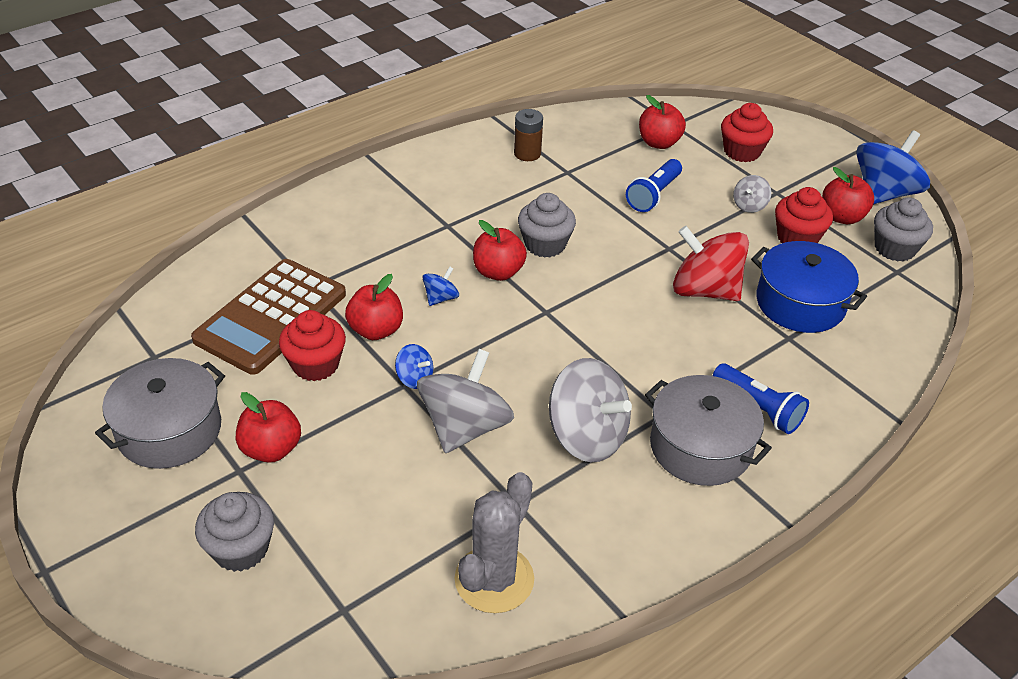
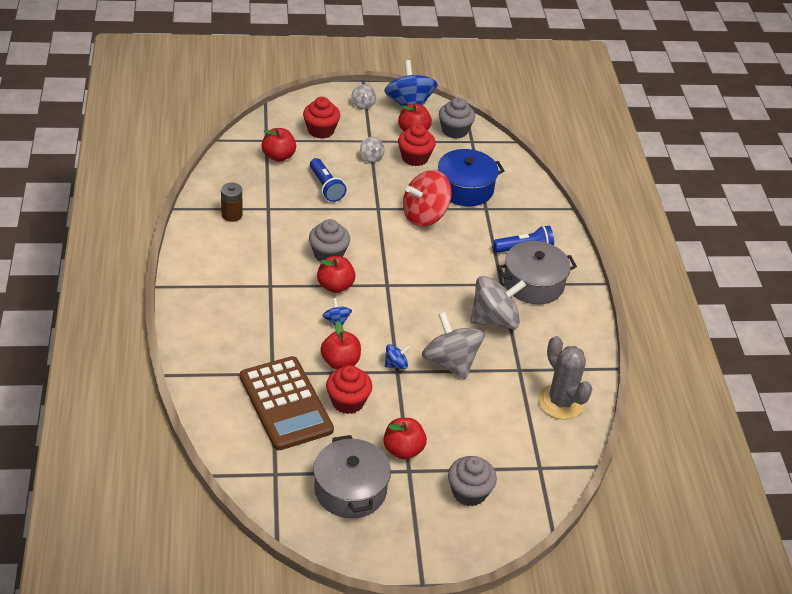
camera: 60 degrees left, 0 degrees up
none -> grey spinning top [352,84,376,109]

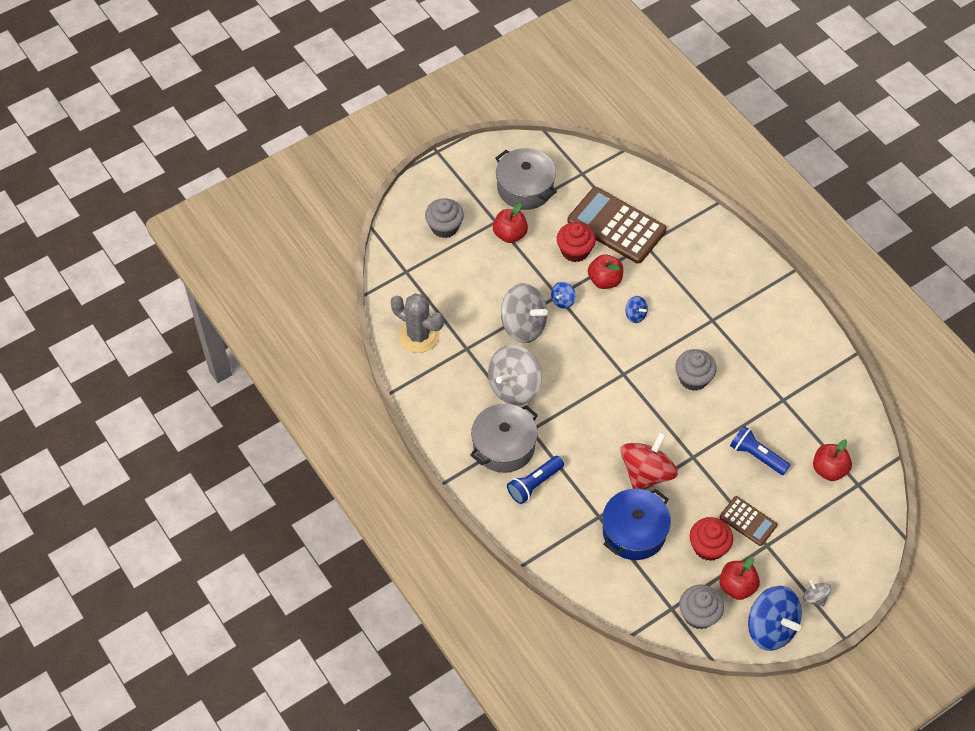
camera: 155 degrees right, 15 degrees up
brown battery [221,183,243,222] -> none
red cupcake [303,97,340,139] -> none
red apple [317,256,356,293] -> none
grey spinning top [360,137,384,163] -> brown calculator [719,496,777,546]

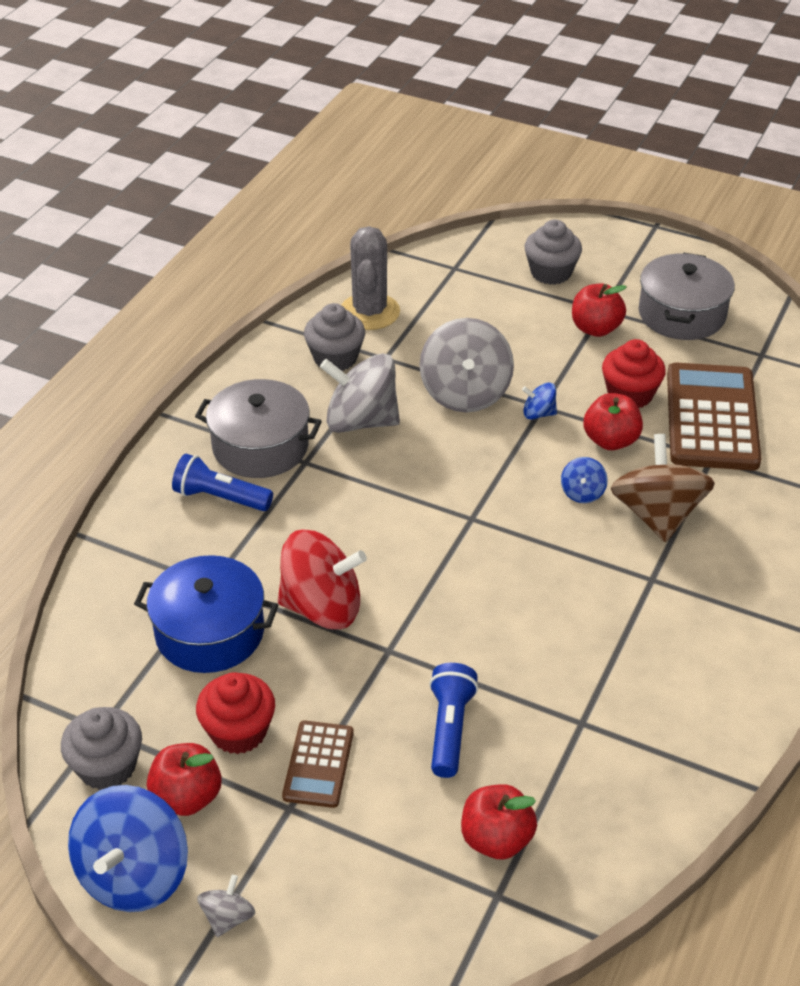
camera: 60 degrees right, 15 degrees down
grey cupcake [675,349,717,391] -> grey cupcake moved to [304,303,365,371]
none -> brown spinning top [611,434,715,542]

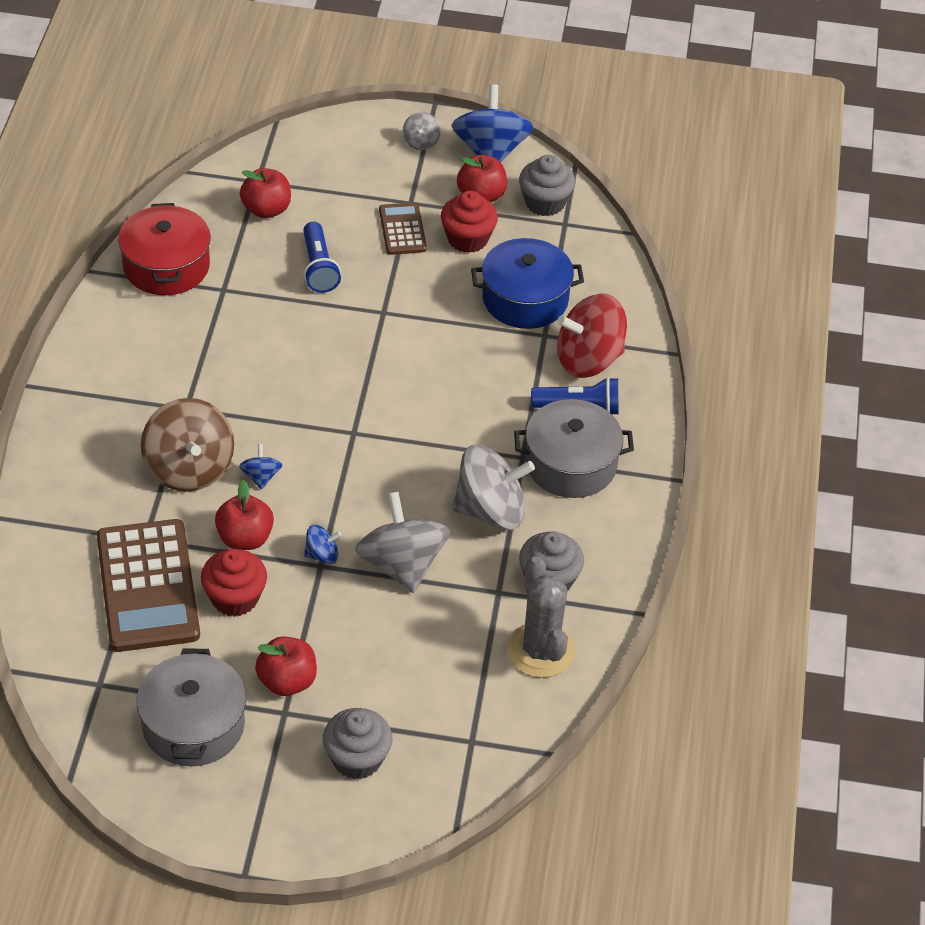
camera: 160 degrees right, 5 degrees up
red spinning top [278,529,367,629] -> red spinning top moved to [557,294,627,378]
none -> red pot [118,203,211,295]

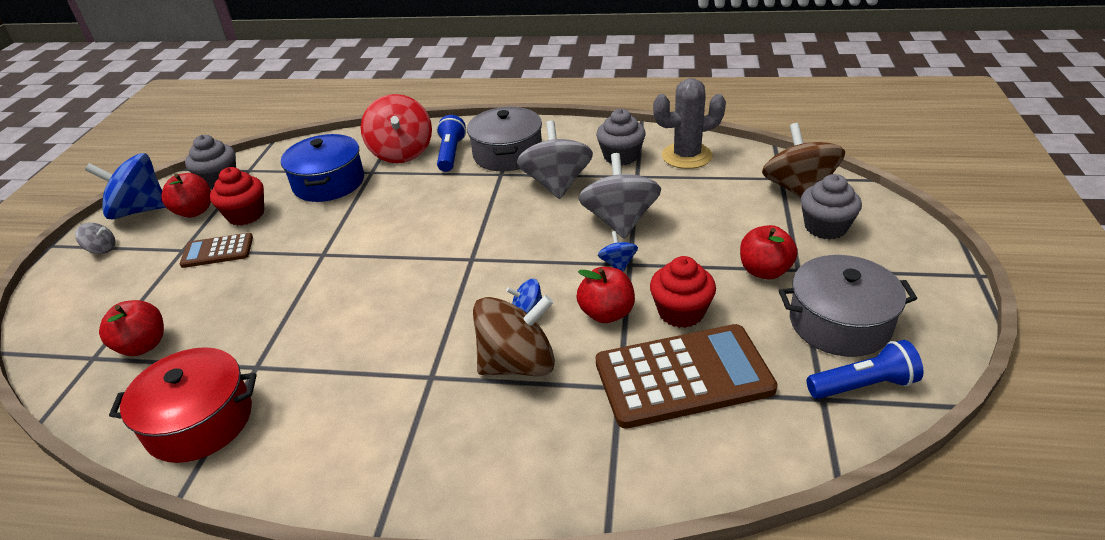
camera: 85 degrees left, 10 degrees down
blue flashlight [303,222,341,293] -> blue flashlight moved to [807,340,924,399]
grey spinning top [355,492,450,593] -> grey spinning top turned 105 degrees clockwise [578,153,661,239]
none -> brown spinning top [762,123,845,198]

